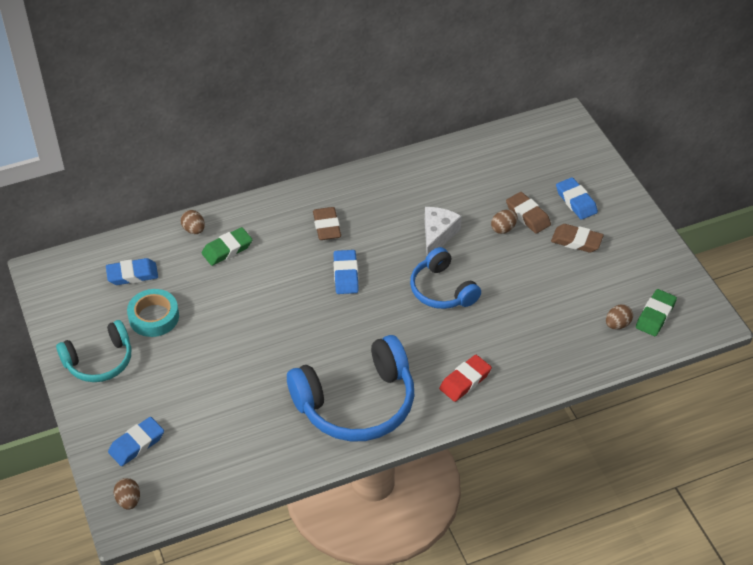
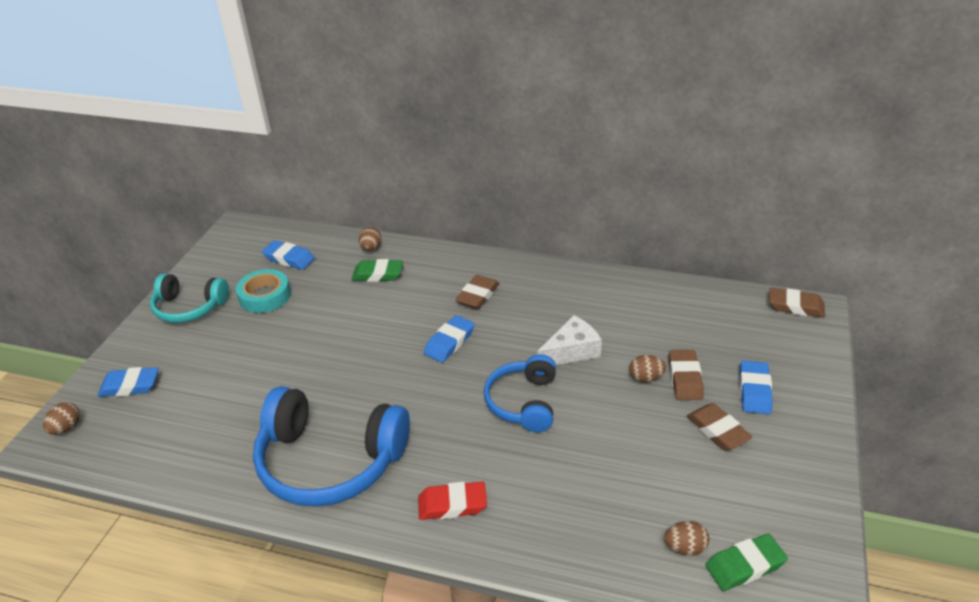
camera: 40 degrees right, 10 degrees down
none -> brown eraser [769,288,825,318]

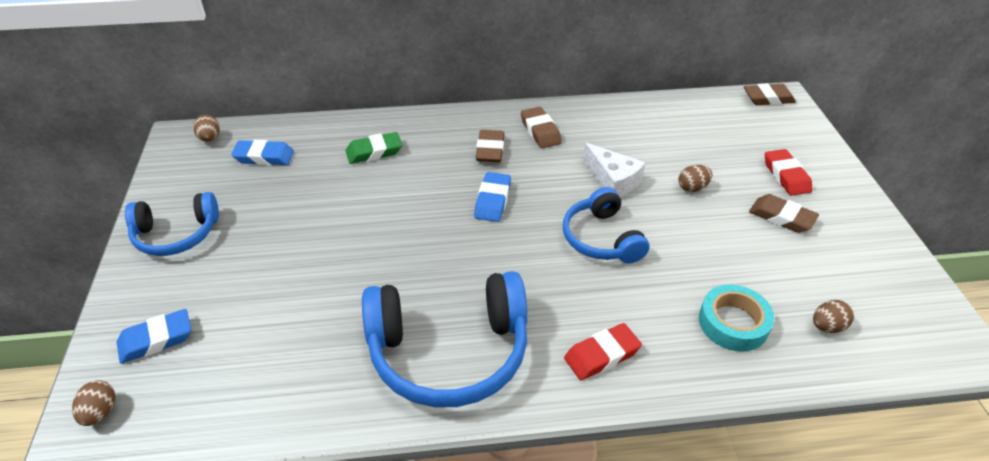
camera: 25 degrees left, 5 degrees up
turquoise headphones [150,274,229,323] -> blue headphones [125,192,219,256]
turquoise tape [236,269,291,313] -> turquoise tape moved to [699,284,774,352]
brown egg [359,227,381,251] -> brown egg moved to [193,115,220,142]
white cheese [537,315,602,365] -> white cheese turned 105 degrees clockwise [583,143,645,197]
brown eraser [669,350,704,400] -> brown eraser moved to [521,107,562,148]
green eraser [705,534,788,591] -> none
blue eraser [739,361,773,414] -> red eraser [765,149,813,196]

